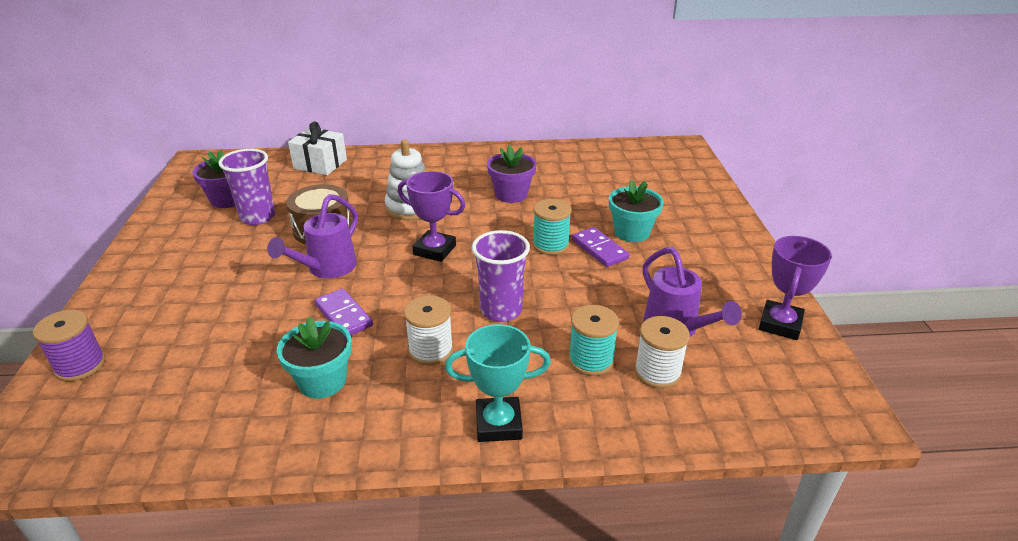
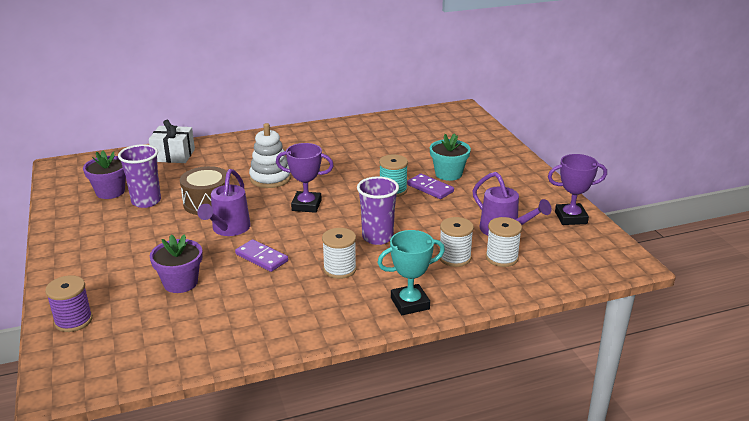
camera: 15 degrees left, 5 degrees down
turquoise flower pot [277,317,352,399] -> none
purple flower pot [487,145,537,203] -> purple flower pot moved to [150,234,203,293]
turquoise spool [568,305,619,376] -> white spool [440,217,474,267]
purple trophy [759,236,832,340] -> purple trophy turned 75 degrees clockwise [548,154,607,225]

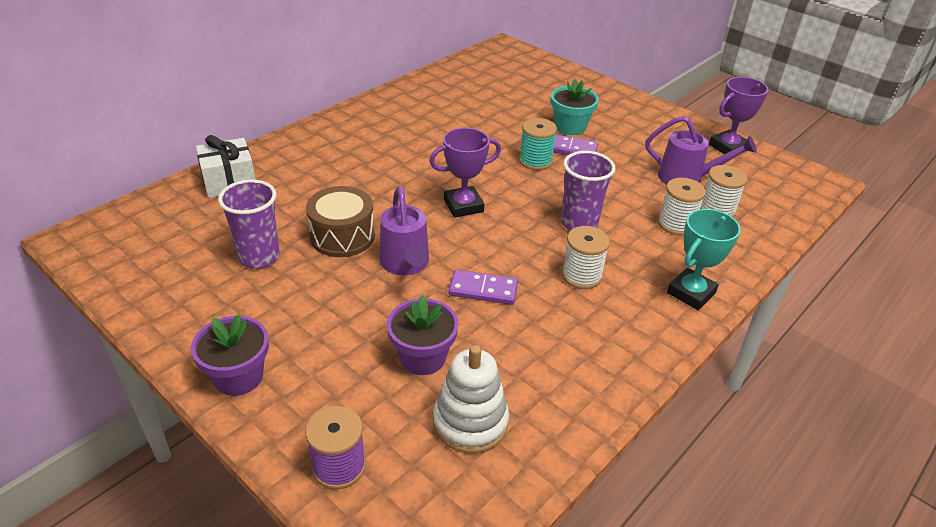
camera: 30 degrees left, 10 degrees up
purple flower pot [83,150,126,199] -> purple flower pot moved to [191,314,269,396]
white stacking toy [249,123,291,188] -> white stacking toy moved to [433,345,509,453]

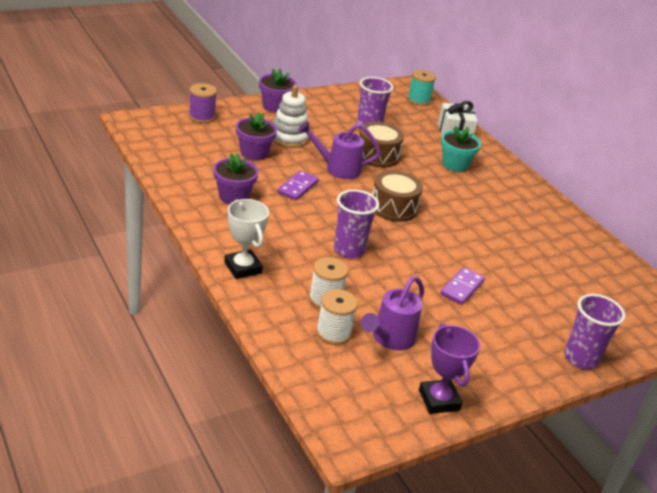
camera: 105 degrees right, 5 degrees down
purple trophy [429,128,501,218] -> brown drum [372,170,423,222]
white stacking toy [433,345,509,453] -> white stacking toy moved to [273,85,309,148]
turquoise spool [519,118,557,170] -> turquoise spool moved to [407,70,436,106]
turquoise flower pot [551,79,599,135] -> turquoise flower pot moved to [441,126,481,172]
white spool [561,226,610,289] -> none
turquoise trophy [667,209,741,310] -> white trophy [224,199,269,279]
none -> purple flower pot [213,153,259,204]
none -> purple cup [564,294,625,369]

